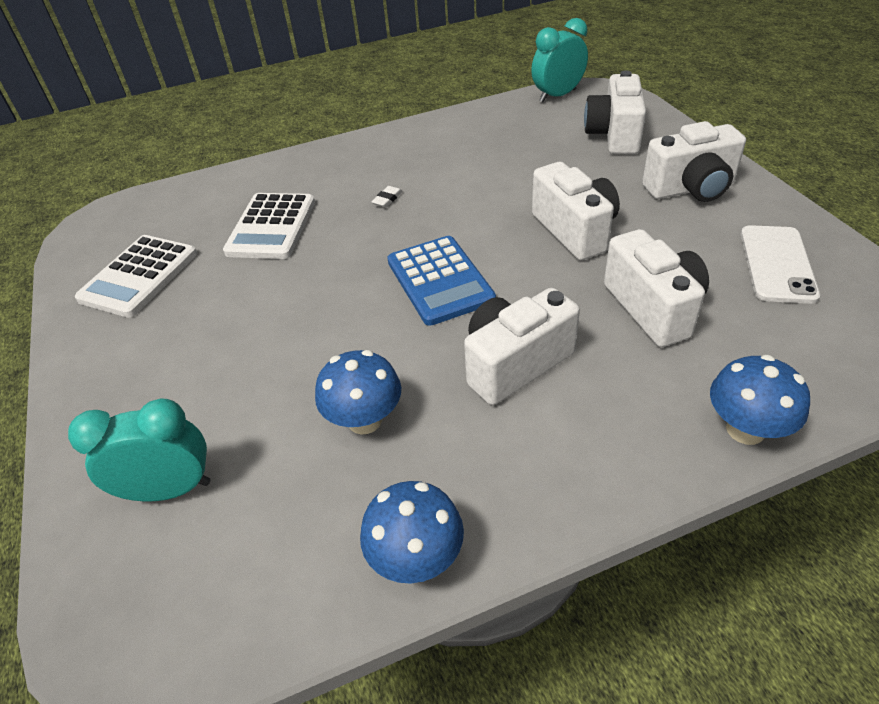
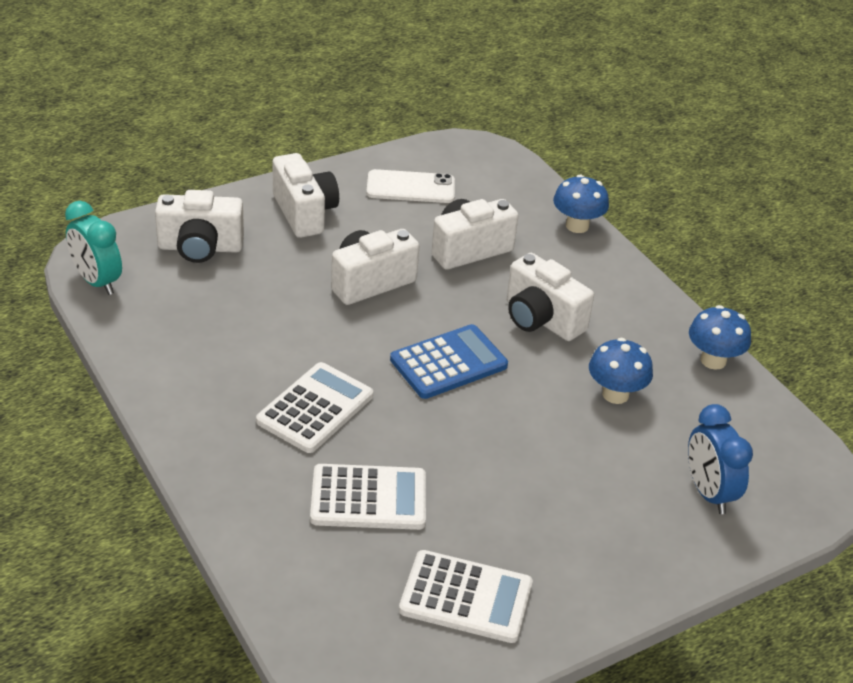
camera: 105 degrees left, 5 degrees down
turquoise clock [68,398,210,502] -> blue clock [688,404,753,514]
white eraser [372,186,403,208] -> white calculator [256,362,373,453]

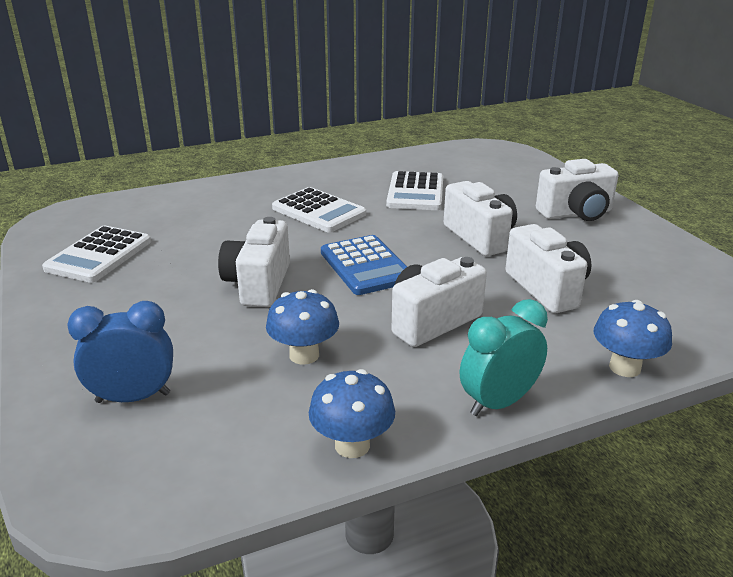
camera: 100 degrees right, 10 degrees down
turquoise clock [65,201,122,295] -> turquoise clock moved to [460,299,548,416]
white camera [155,190,244,263] -> white camera moved to [218,217,290,307]
white calculator [310,464,426,530] -> white calculator moved to [386,171,443,210]
white phone [366,169,455,203] -> none

